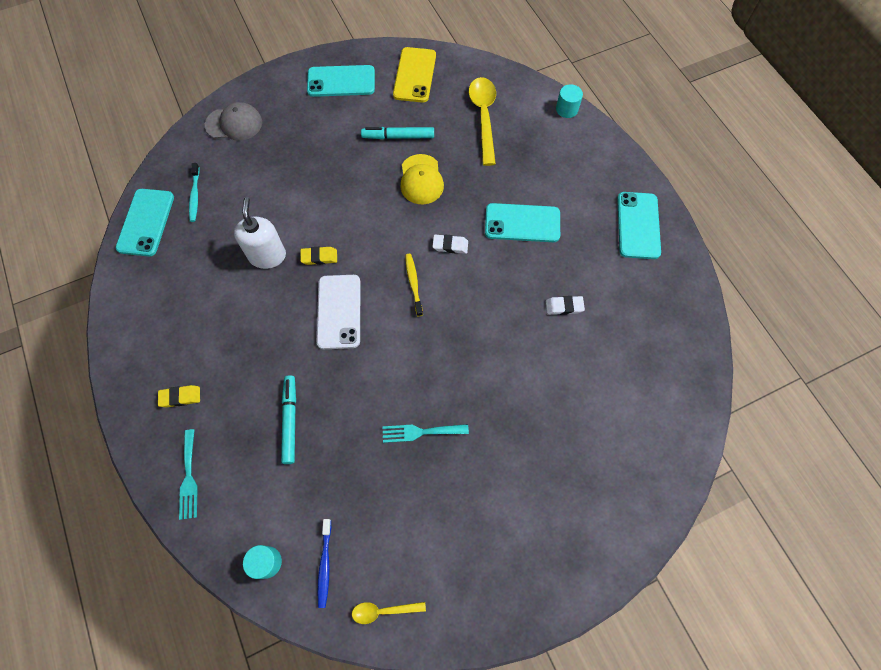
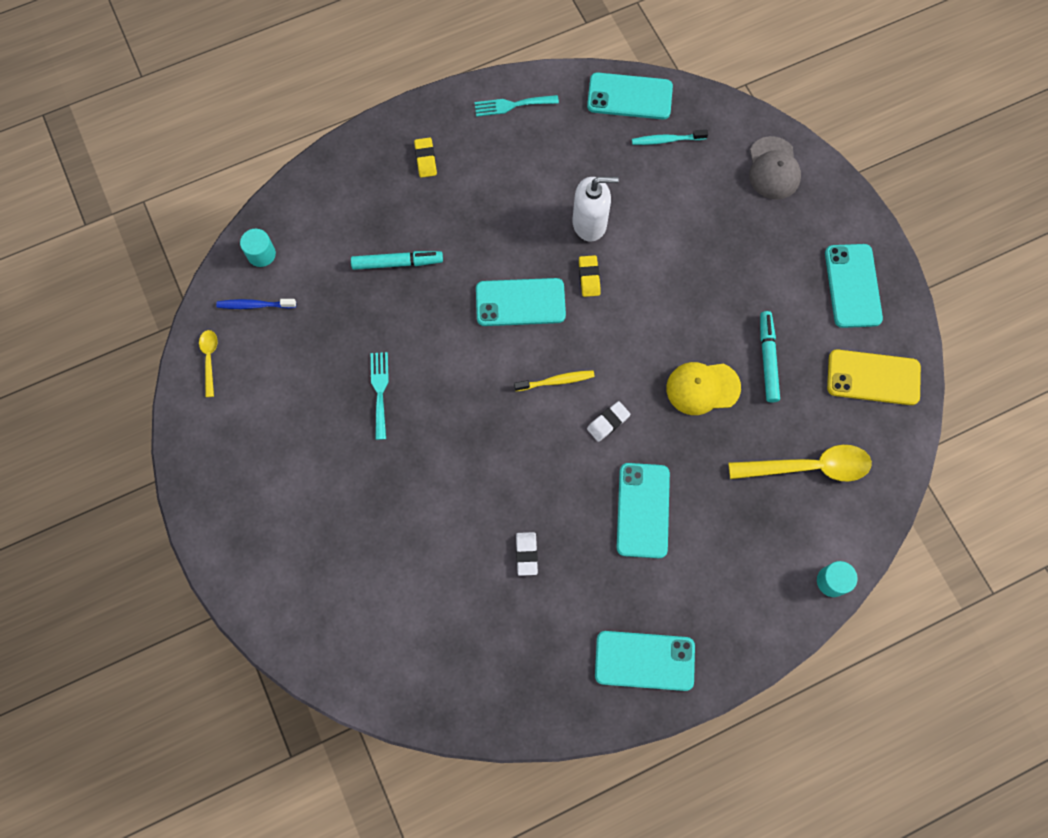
camera: 90 degrees right, 5 degrees up
turquoise fork [179,429,198,520] -> turquoise fork moved to [475,95,559,117]
white phone [317,275,361,349] -> turquoise phone [476,278,566,326]
white eraser [432,234,468,254] -> white eraser turned 45 degrees clockwise [587,401,631,442]

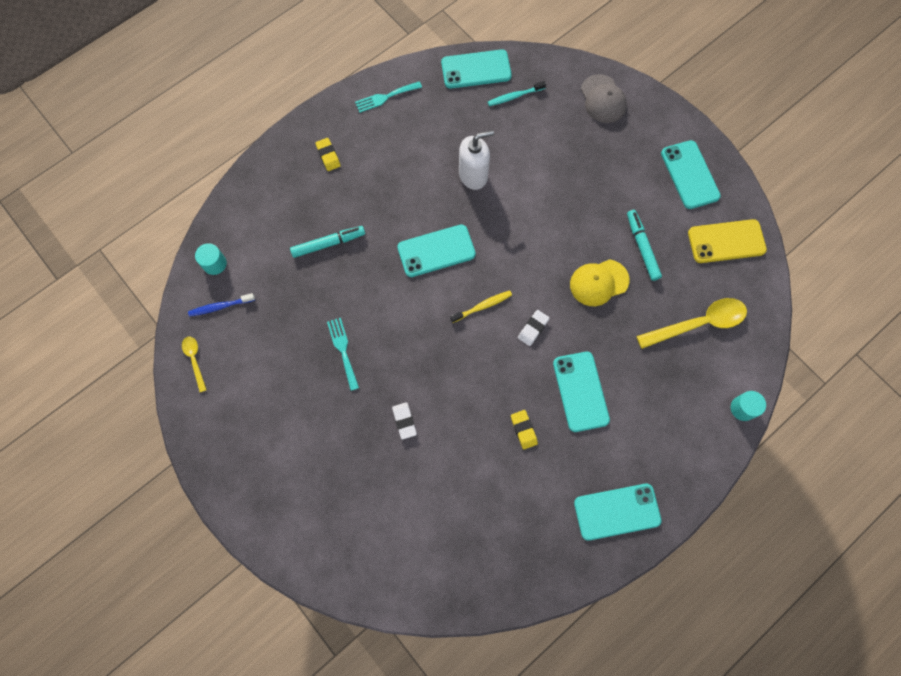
camera: 15 degrees left, 0 degrees up
white eraser [516,532,538,576] -> white eraser moved to [392,402,417,440]
yellow eraser [579,255,601,297] -> yellow eraser moved to [511,410,538,450]

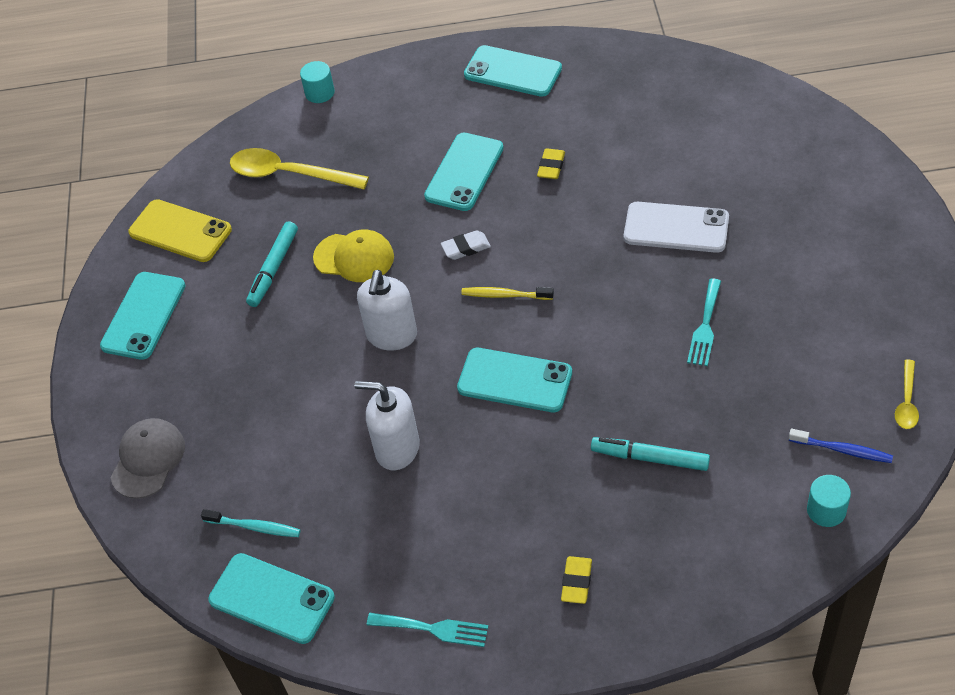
camera: 140 degrees left, 20 degrees down
white eraser [392,402,417,440] -> white phone [624,202,729,253]
none -> white soap dispenser [357,270,417,350]

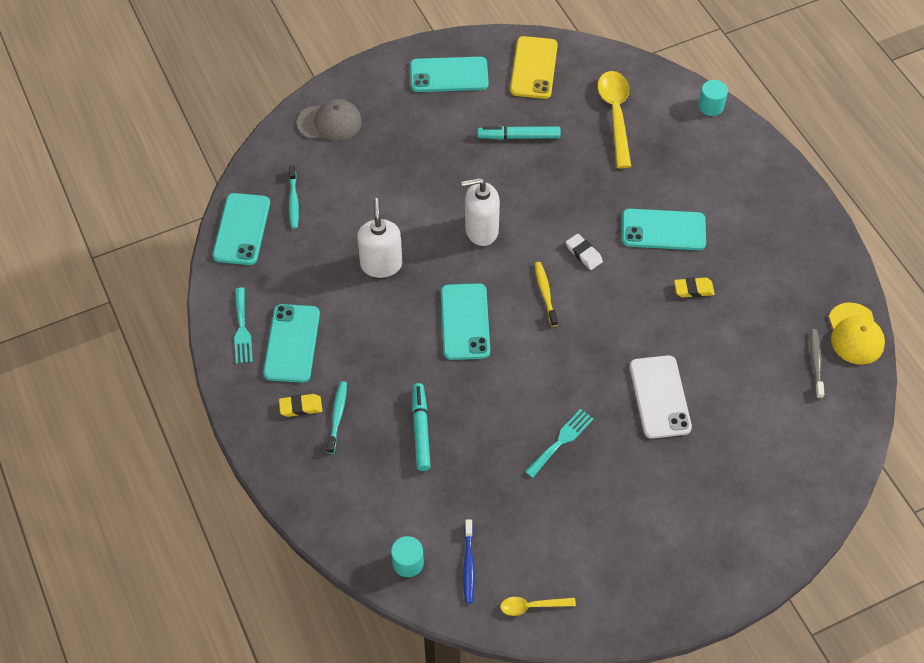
camera: 65 degrees right, 5 degrees up
yellow cap [313,229,394,282] -> yellow cap moved to [828,303,885,365]
turquoise phone [464,45,562,97] -> turquoise phone moved to [263,304,320,383]
turquoise fork [687,278,721,366] -> turquoise fork turned 135 degrees clockwise [525,409,594,478]
none -> turquoise toothbrush [327,381,347,454]
none -> grey toothbrush [810,329,824,399]

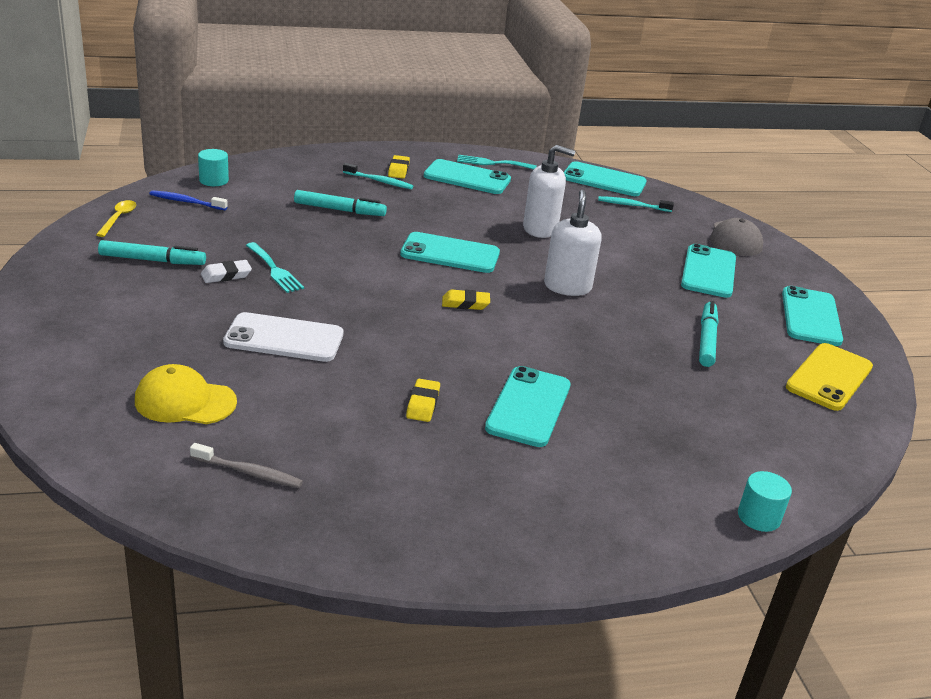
camera: 100 degrees right, 25 degrees down
yellow phone [510,36,558,99] -> yellow phone turned 75 degrees counterclockwise [786,343,873,411]
yellow toothbrush [535,262,558,327] -> yellow eraser [442,290,490,310]
white eraser [566,234,603,270] -> white eraser moved to [201,260,252,283]
yellow spoon [598,71,631,168] -> none
yellow cap [828,303,885,365] -> yellow cap moved to [135,364,237,424]
none -> turquoise marker [98,240,206,265]
none -> turquoise phone [681,244,736,298]

